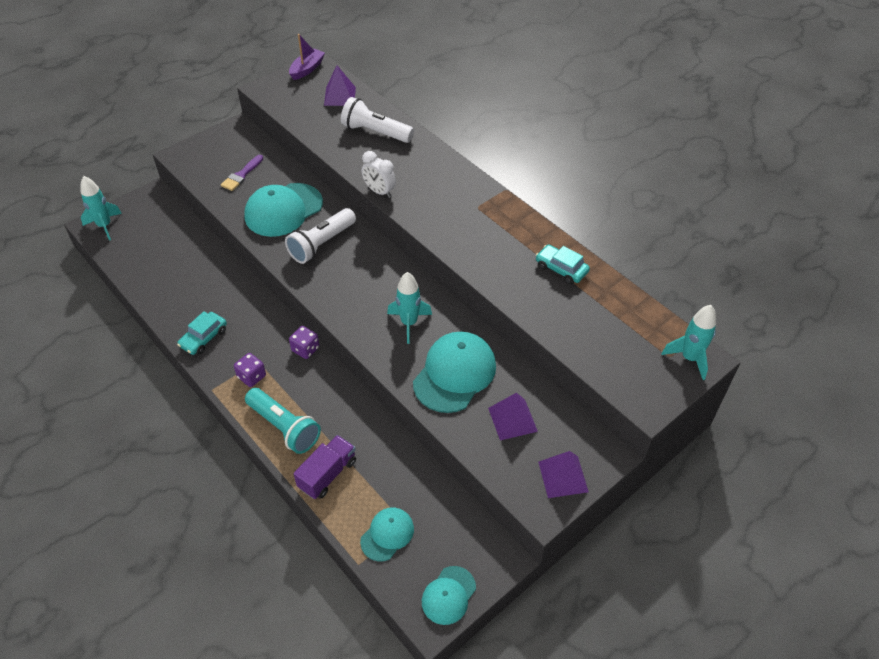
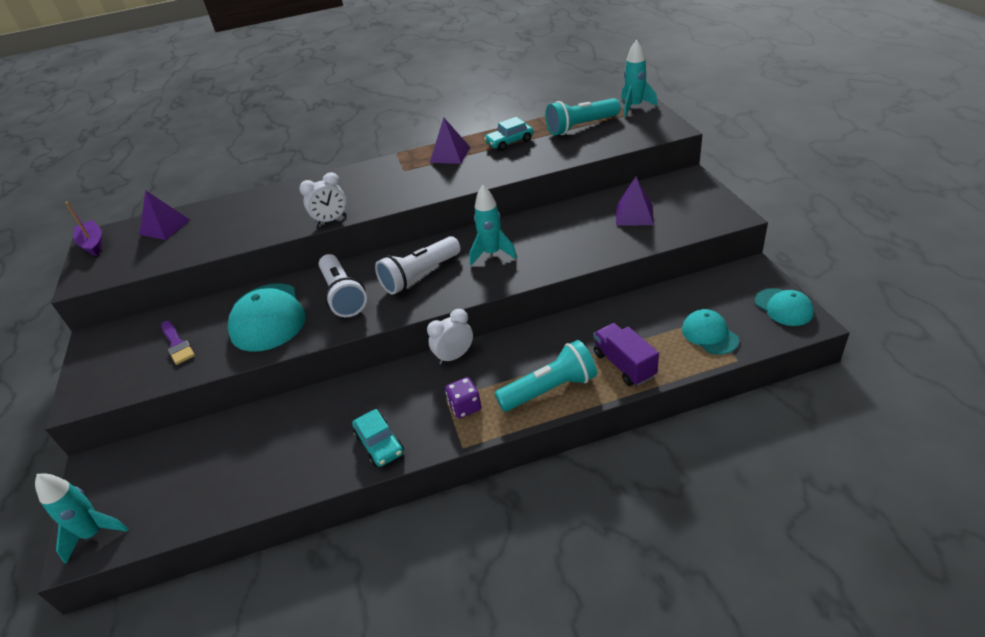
camera: 60 degrees left, 10 degrees down
purple dice [289,326,319,359] -> white clock [427,309,473,365]
white flashlight [341,97,414,143] -> white flashlight moved to [375,236,461,295]
turquoise cap [413,332,496,413] -> none
purple pyramid [538,451,589,498] -> purple pyramid moved to [430,118,470,164]
none -> turquoise flashlight [545,98,620,135]

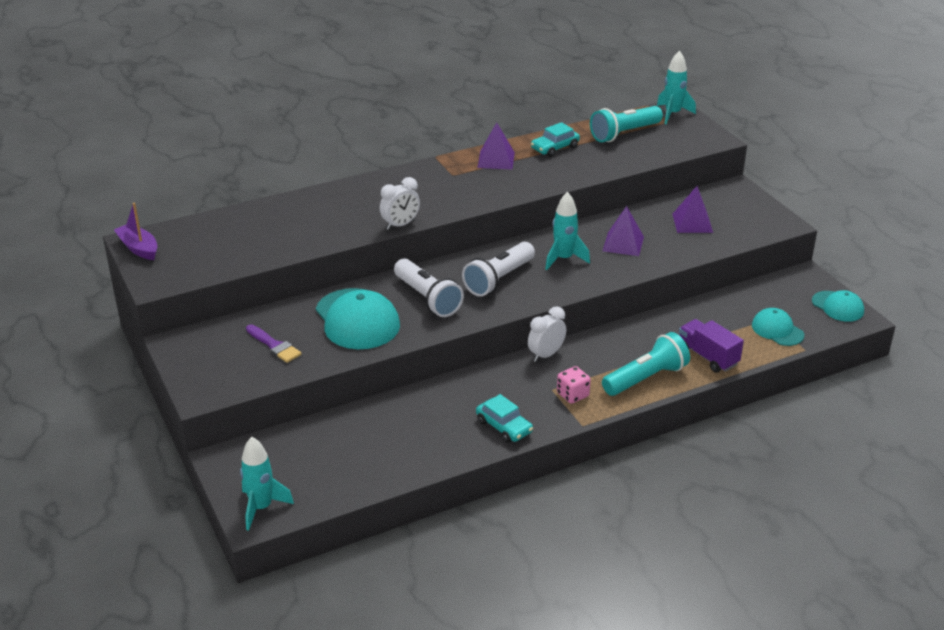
camera: 15 degrees left, 5 degrees down
purple pyramid [139,190,190,240] -> purple pyramid moved to [603,206,644,256]
purple dice [445,377,481,419] -> pink dice [557,366,591,404]

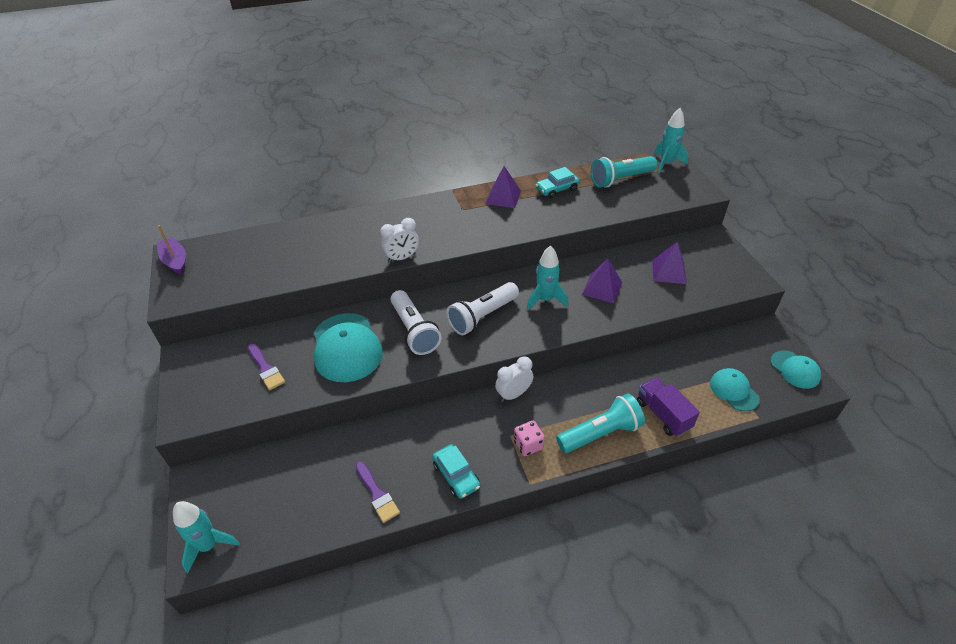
camera: 10 degrees right, 10 degrees up
none -> purple brush [356,461,400,523]

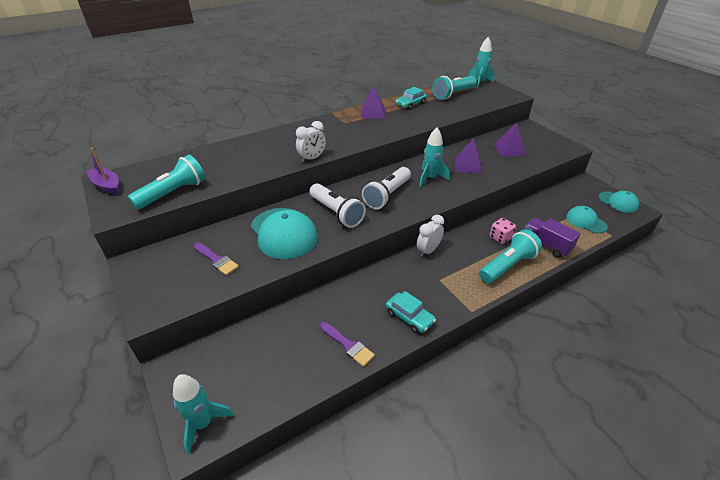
camera: 15 degrees left, 5 degrees down
pink dice [514,421,545,456] -> pink dice moved to [490,218,516,244]
none -> turquoise flashlight [128,155,205,210]

